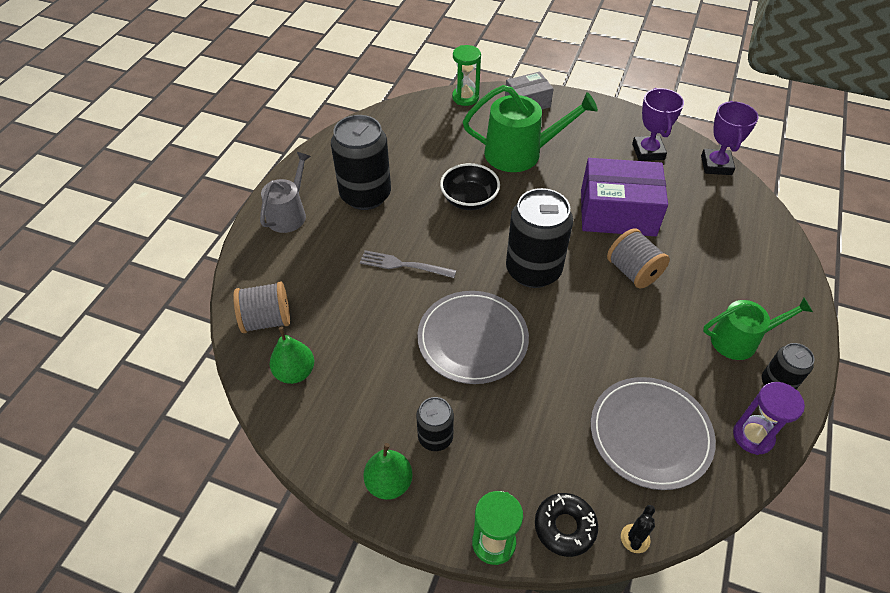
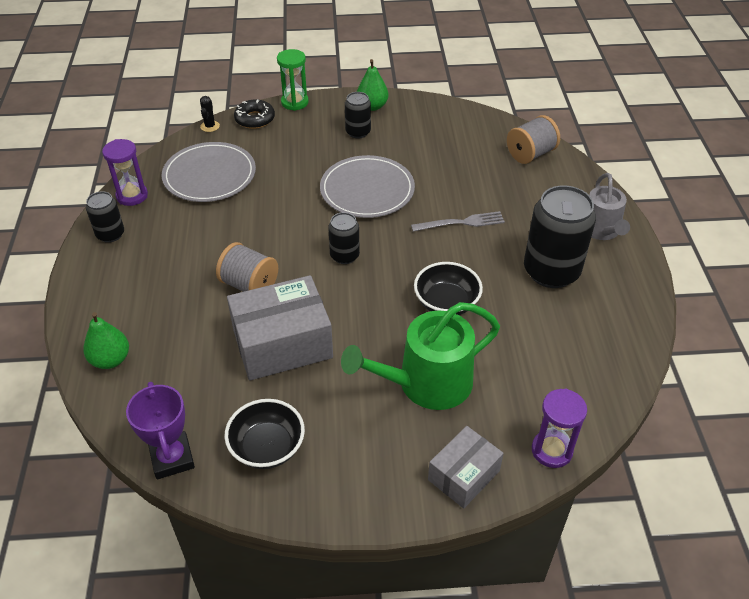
camera: 155 degrees right, 5 degrees down
green pear [270,327,314,384] -> green pear moved to [83,312,129,369]
green hourglass [452,45,481,106] -> purple hourglass [532,388,587,468]
black can [506,188,573,288] -> black can [328,212,360,264], size x0.53
purple box [581,158,668,236] -> grey box [227,275,333,381]
purple trophy [632,88,684,161] -> black bowl [224,399,305,469]
green watering can [703,297,813,360] -> none

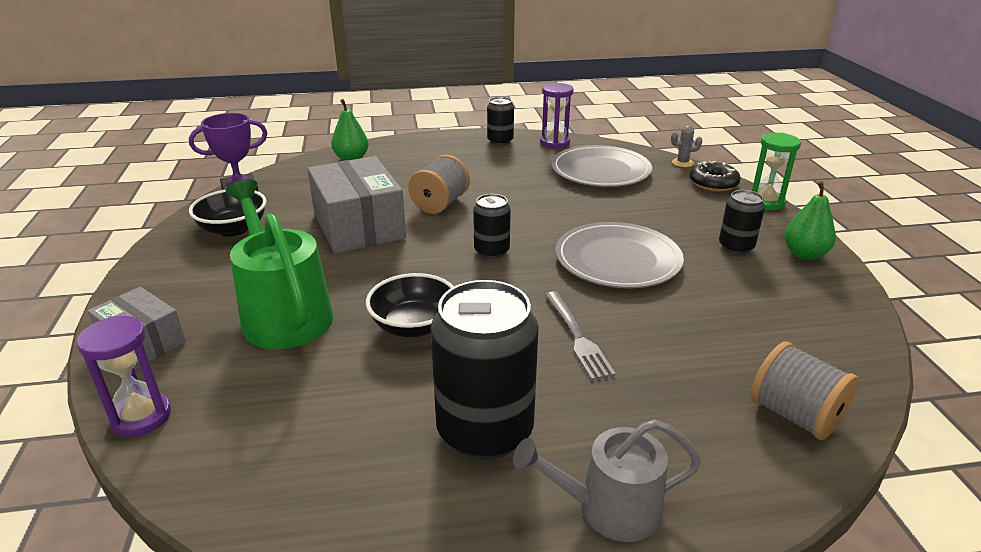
camera: 85 degrees right, 15 degrees down
black cactus [200,96,220,132] -> grey cactus [671,125,702,167]

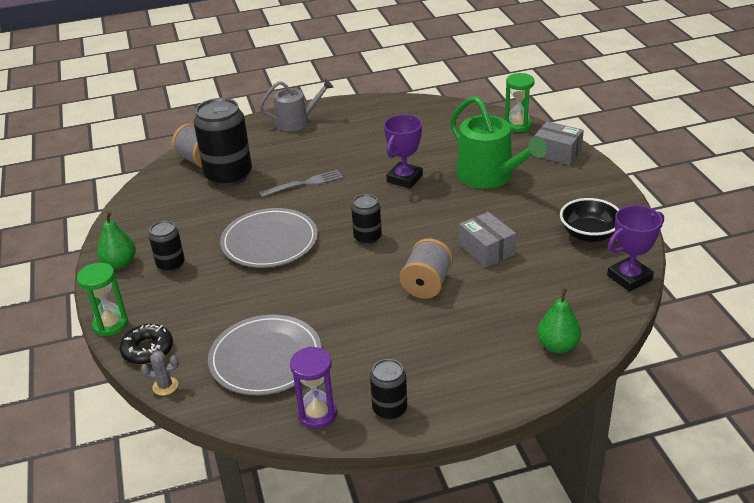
camera: 175 degrees right, 5 degrees up
purple hourglass [77,316,171,437] -> green hourglass [505,73,534,132]
grey box [307,156,406,254] -> grey box [459,212,516,267], size x0.59
black bowl [366,273,454,337] -> purple trophy [384,115,423,189]
black can [430,280,539,460] -> black can moved to [194,98,252,187]
grey fork [545,291,616,380] -> grey fork turned 90 degrees clockwise [259,170,343,197]

